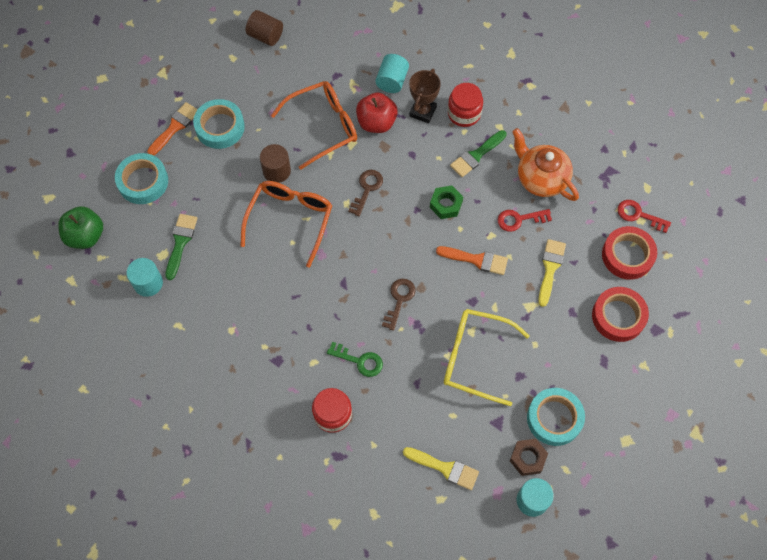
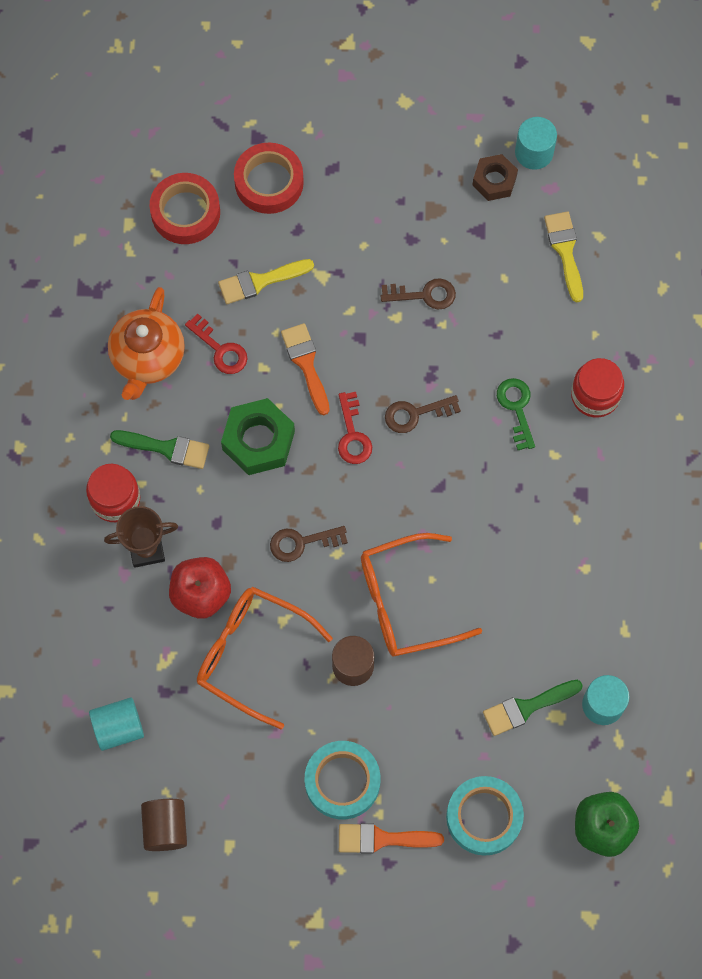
camera: 125 degrees left, 5 degrees up
turquoise cylinder [375,54,409,93] -> turquoise cylinder moved to [89,697,144,751]
green nut [430,186,463,219] -> green nut [221,398,295,475], size x1.57
yellow glasses [444,309,530,406] -> brown key [381,278,456,309]
turquoise tape [527,388,585,446] -> none
red key [618,200,671,233] -> red key moved to [338,392,372,464]

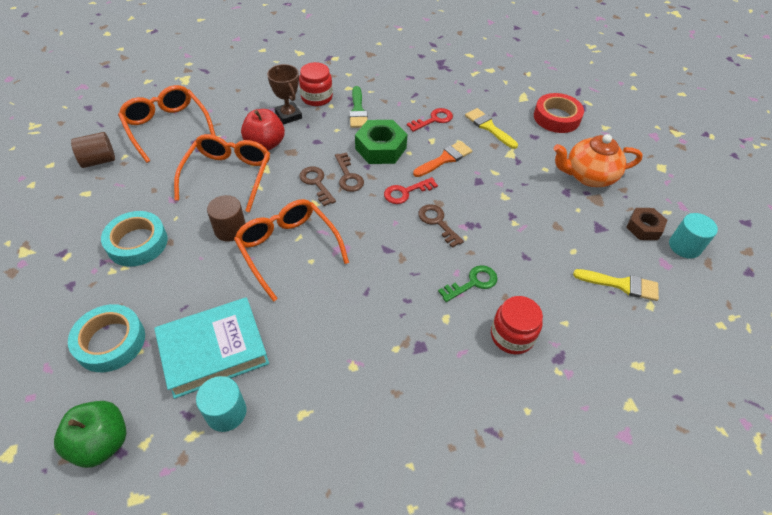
camera: 70 degrees right, 20 degrees down
turquoise cylinder [89,697,144,751] -> orange glasses [118,85,216,163]
orange teapot [108,287,185,400] -> orange teapot moved to [553,134,643,187]
red tape [149,173,220,244] -> none
red key [185,313,248,374] -> red key turned 150 degrees counterclockwise [407,108,453,132]
orange brush [339,823,444,854] -> none
brown key [381,278,456,309] -> brown key moved to [335,152,364,192]
green brush [483,680,583,736] -> turquoise book [154,297,269,399]
yellow brush [544,211,583,302] -> yellow brush turned 45 degrees clockwise [573,269,659,301]

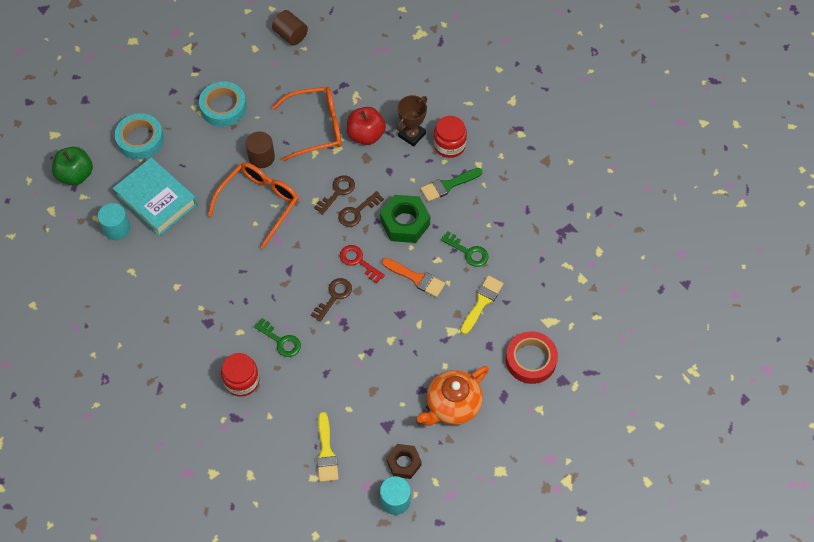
camera: 70 degrees right, 10 degrees up
orange glasses [118,85,216,163] -> none
red key [407,108,453,132] -> green key [441,231,488,267]
orange teapot [553,134,643,187] -> orange teapot turned 105 degrees counterclockwise [417,366,489,426]

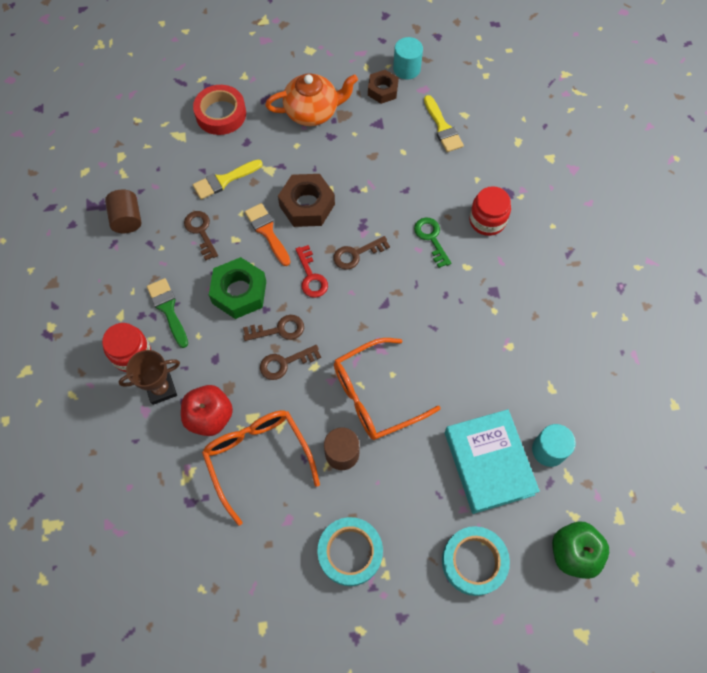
camera: 150 degrees left, 5 degrees up
brown cylinder [272,10,308,45] -> brown cylinder moved to [105,190,141,233]
orange glasses [272,87,342,161] -> orange glasses turned 45 degrees clockwise [202,410,320,526]
yellow brush [317,412,339,482] -> yellow brush turned 135 degrees clockwise [424,95,464,152]
green brush [420,168,483,202] -> green brush turned 120 degrees counterclockwise [147,278,188,348]
green key [441,231,488,267] -> brown key [184,211,218,260]
none -> brown nut [278,174,335,227]

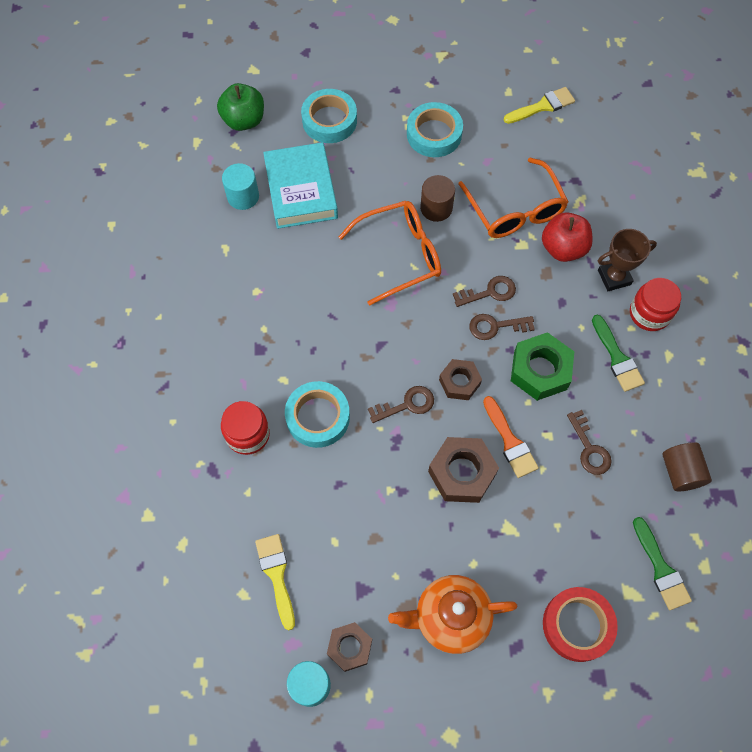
camera: 175 degrees left, 0 degrees up
yellow brush [193,159,263,199] -> yellow brush moved to [504,87,575,124]
red key [296,245,328,298] -> brown nut [439,359,482,400]
green key [414,218,451,268] -> turquoise tape [285,381,350,448]
none -> green brush [633,517,692,610]

